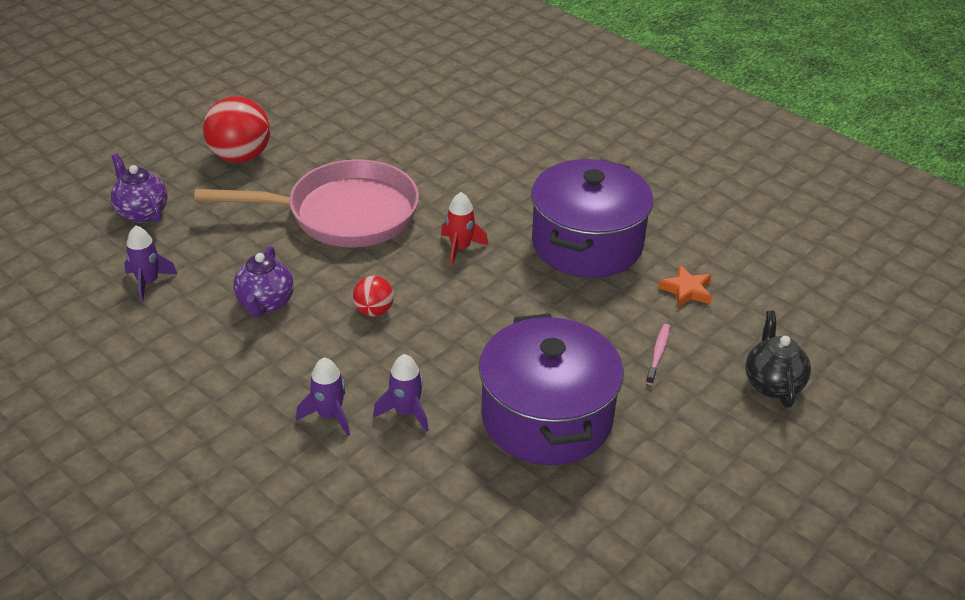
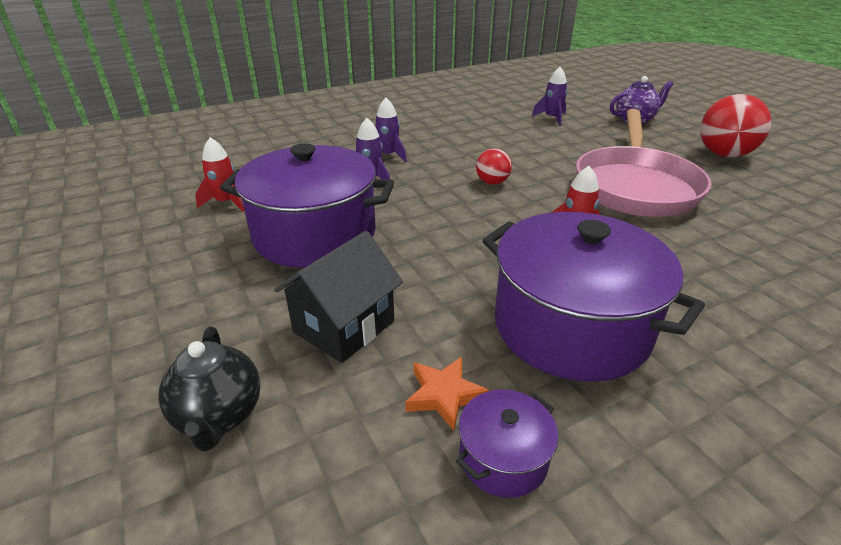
camera: 110 degrees right, 5 degrees down
purple teapot [233,246,294,317] -> none
pink toothbrush [646,324,670,385] -> black house [274,231,403,363]
black teapot [745,311,811,408] -> black teapot turned 60 degrees clockwise [159,326,261,452]
none -> red rocket [195,137,244,212]
none -> purple pot [456,390,558,498]

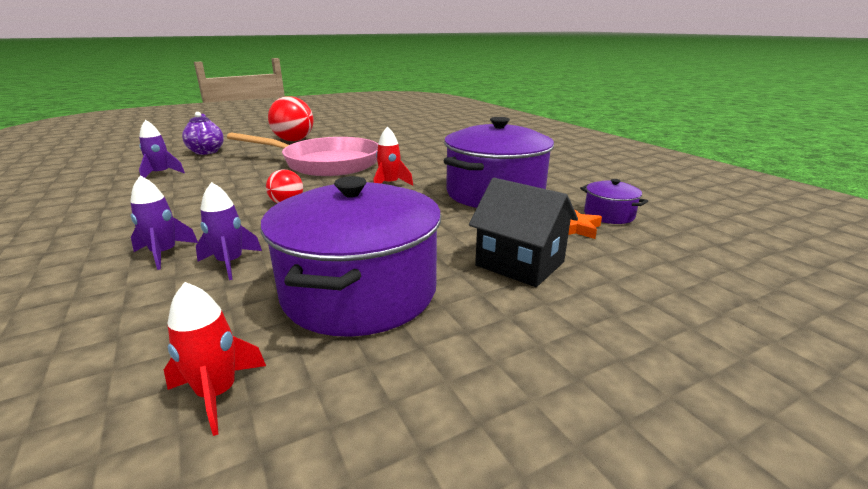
camera: 90 degrees left, 10 degrees down
black teapot [159,326,261,452] -> none

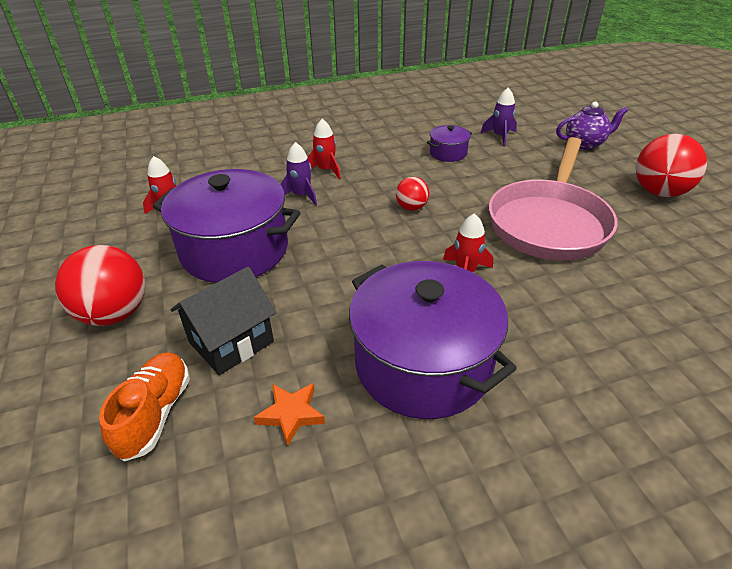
camera: 100 degrees right, 15 degrees up
purple rocket [130,176,198,270] -> red rocket [308,119,341,179]
purple pot [580,179,648,224] -> purple pot moved to [427,125,472,162]
none -> red ball [55,245,145,326]
none -> orange shoe [99,353,190,461]

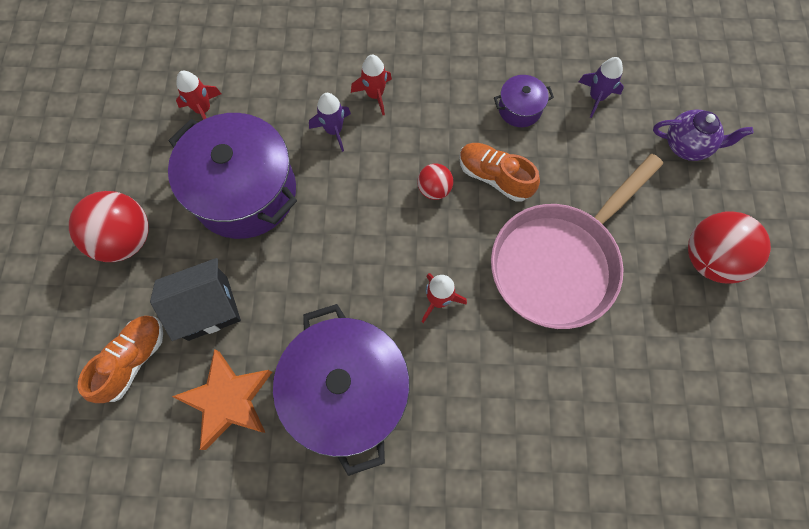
camera: 20 degrees right, 30 degrees up
orange star [254,383,325,446] -> orange star [172,349,272,450], size x1.76
none -> orange shoe [459,143,540,202]

